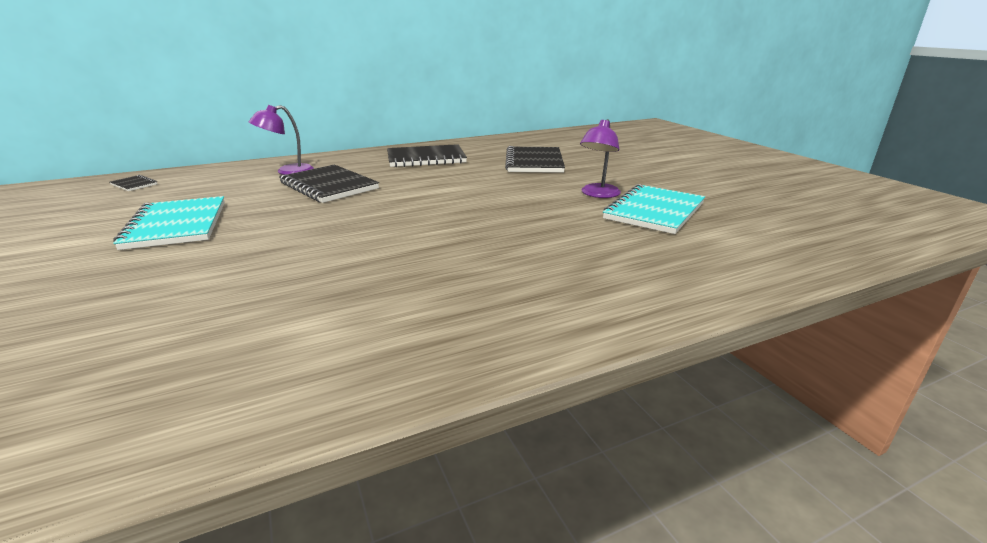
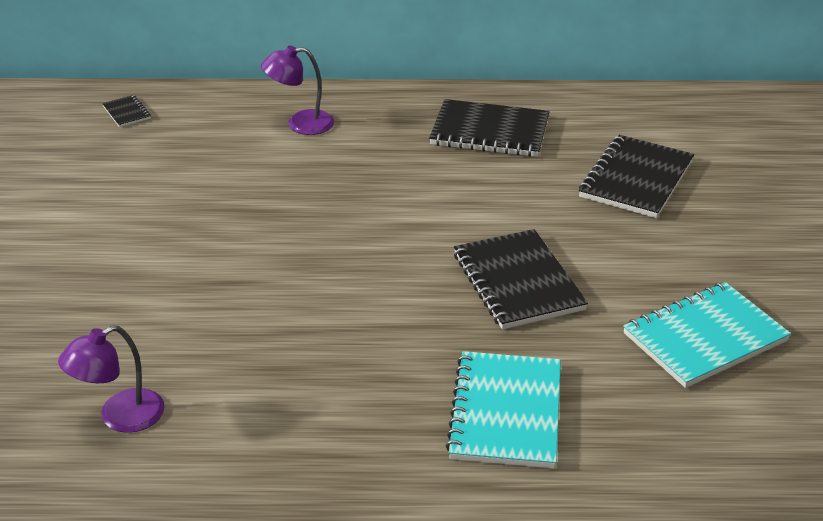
camera: 25 degrees right, 10 degrees up
turquoise notebook [113,196,225,250] -> turquoise notebook moved to [446,351,561,469]
black notebook [279,164,379,203] -> black notebook moved to [454,229,588,329]
purple lamp [580,119,621,198] -> purple lamp moved to [58,325,165,433]

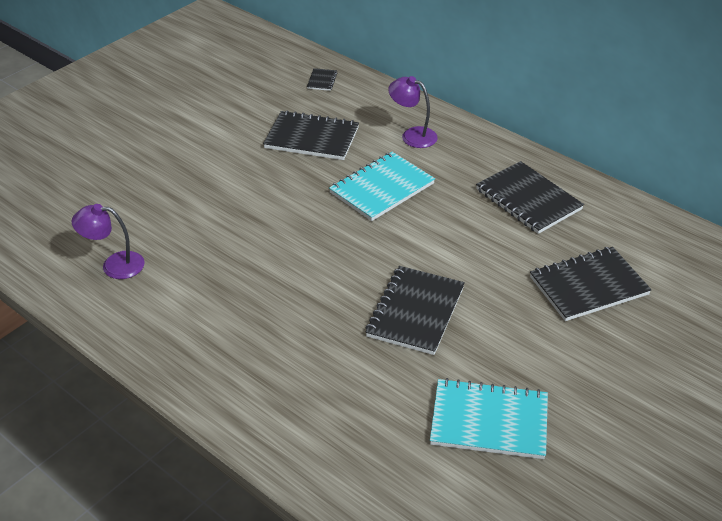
camera: 40 degrees right, 5 degrees up
turquoise notebook [446,351,561,469] -> turquoise notebook moved to [329,152,435,221]
none -> black notebook [263,110,359,160]

